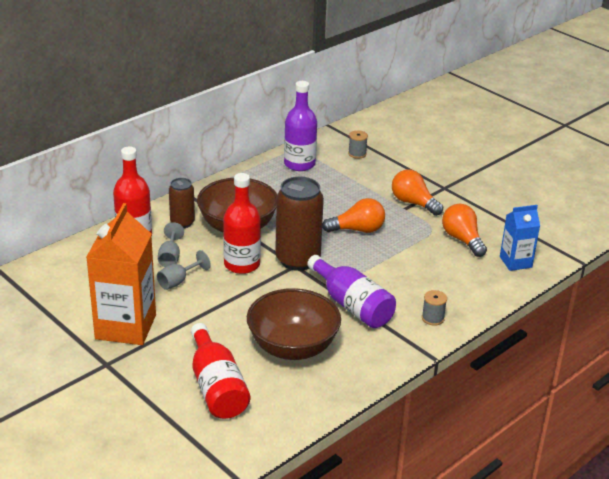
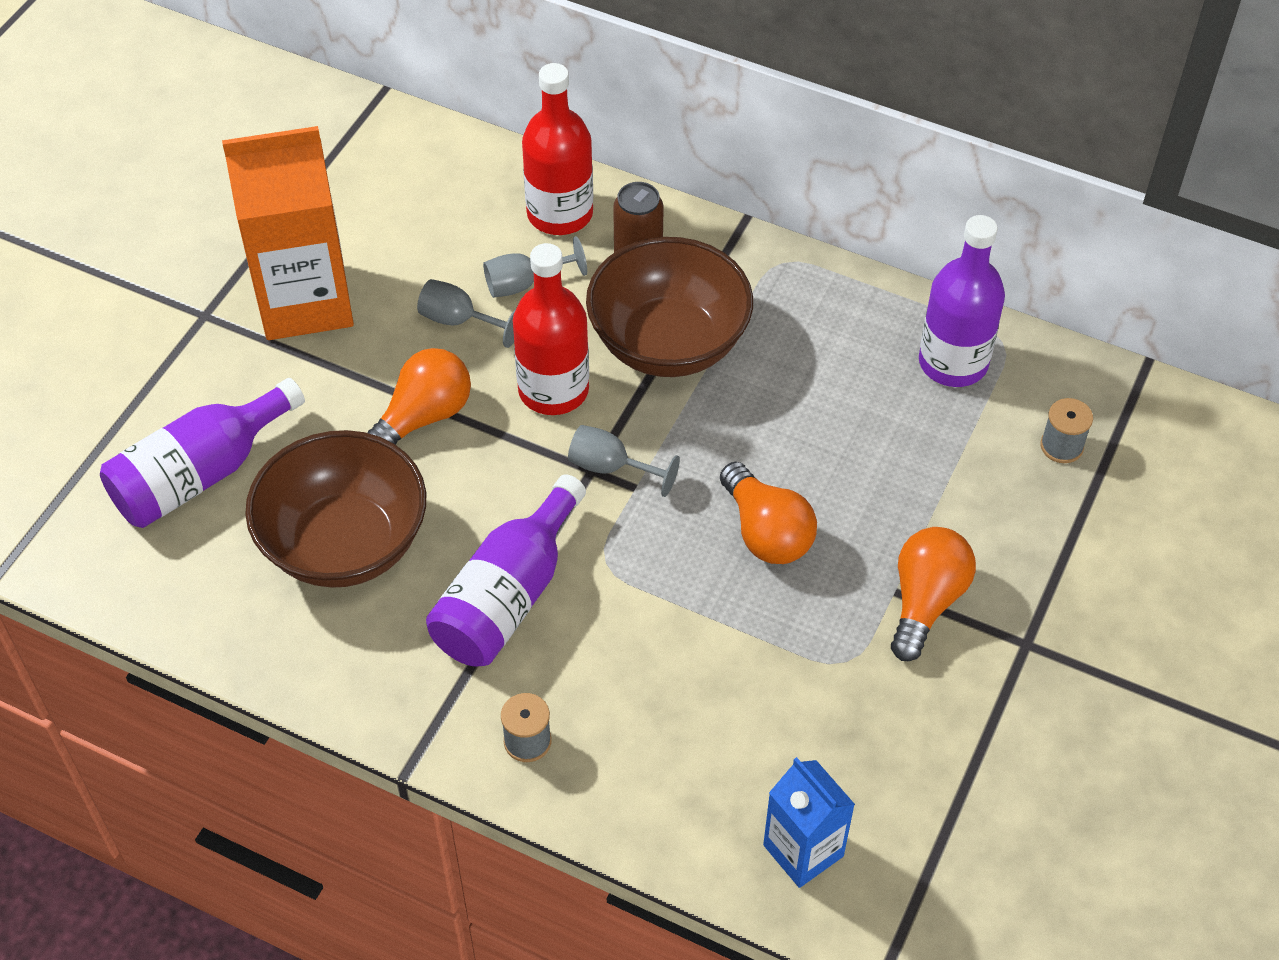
camera: 70 degrees right, 20 degrees up
red bottle [191,323,250,419] -> purple bottle [100,378,305,528]
brown can [275,177,324,271] -> grey goblet [568,425,680,497]
orange light bulb [442,204,487,257] -> orange light bulb moved to [367,348,471,445]

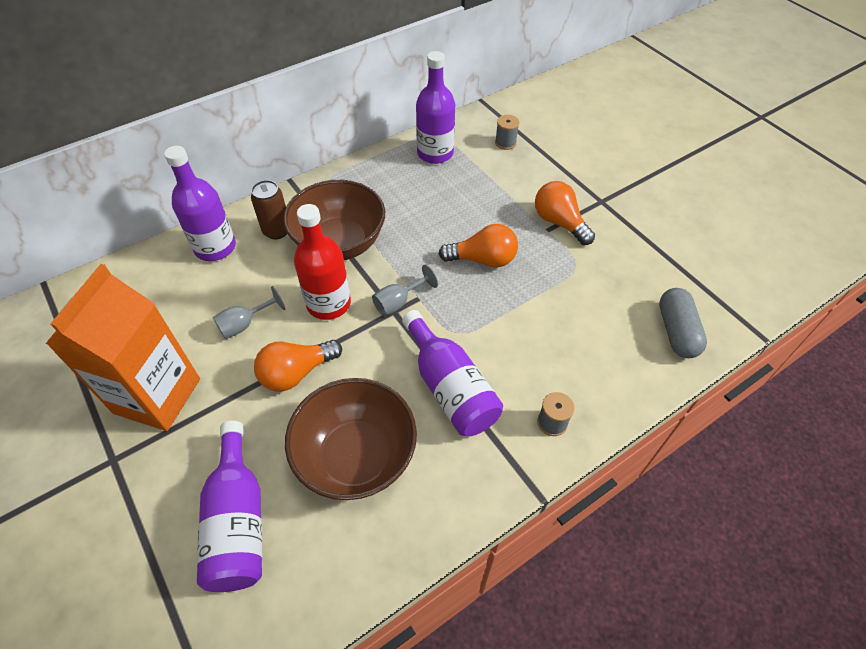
camera: 60 degrees left, 0 degrees up
orange light bulb [367,348,471,445] -> orange light bulb turned 105 degrees counterclockwise [254,340,342,392]
grey goblet [483,236,587,298] -> none
red bottle [522,63,593,235] -> purple bottle [164,146,236,261]
blue carton [763,757,855,888] -> grey capsule [659,288,707,358]

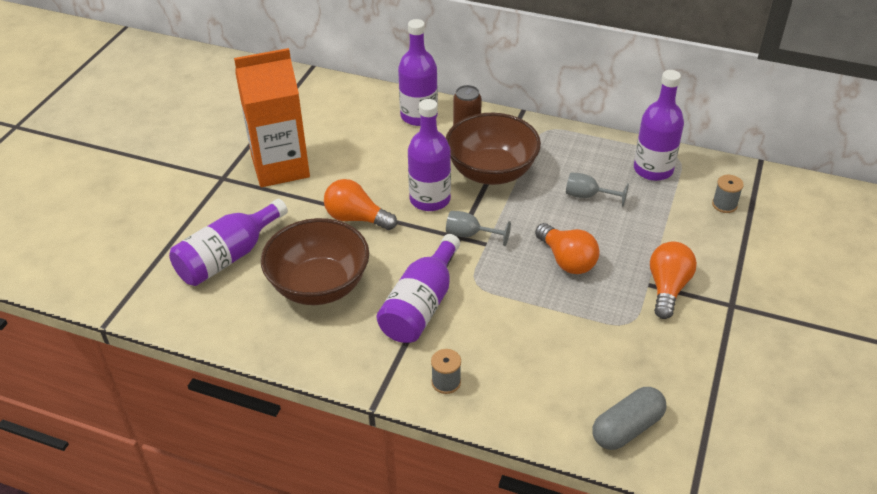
camera: 55 degrees right, 10 degrees down
grey goblet [213,286,285,339] -> grey goblet moved to [566,172,629,207]
red bottle [294,204,351,320] -> purple bottle [408,99,451,211]

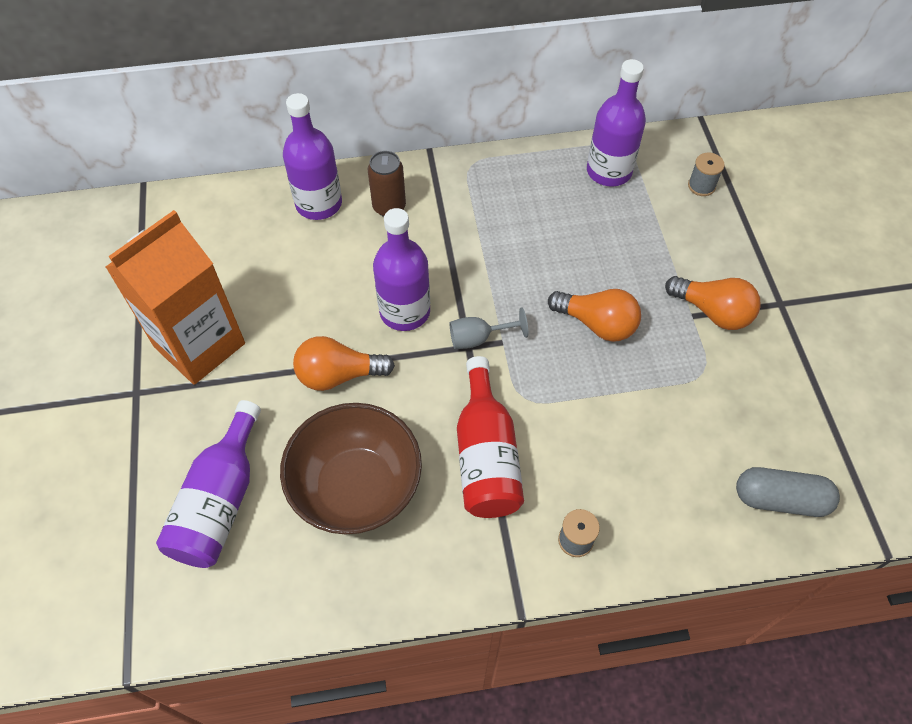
camera: 30 degrees left, 15 degrees up
purple bottle [376,234,460,343] -> red bottle [457,356,524,518]
brown bowl [446,113,541,185] -> none
grey goblet [566,172,629,207] -> none
grey capsule [592,387,666,450] -> grey capsule turned 75 degrees clockwise [736,467,840,517]
orange light bulb [650,241,697,319] -> orange light bulb turned 135 degrees clockwise [665,276,761,330]

